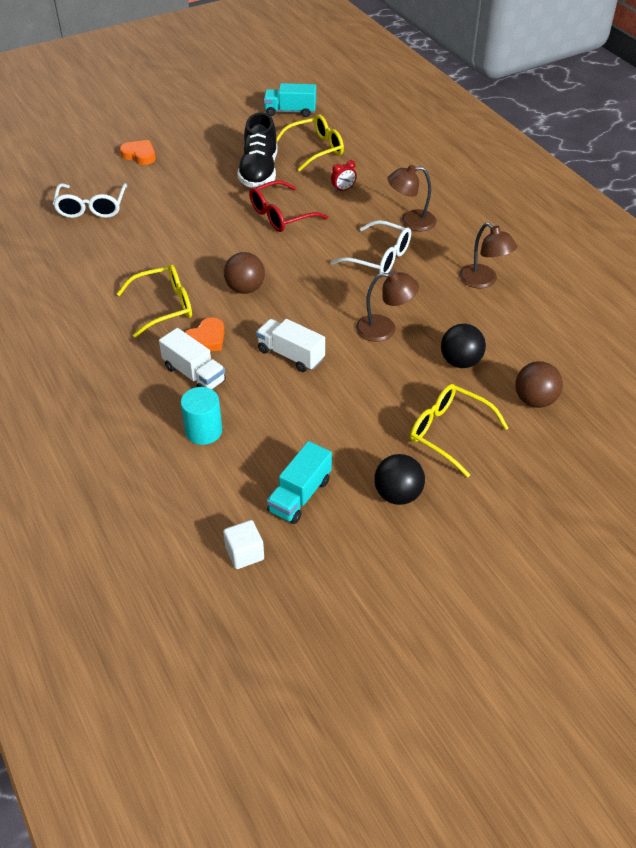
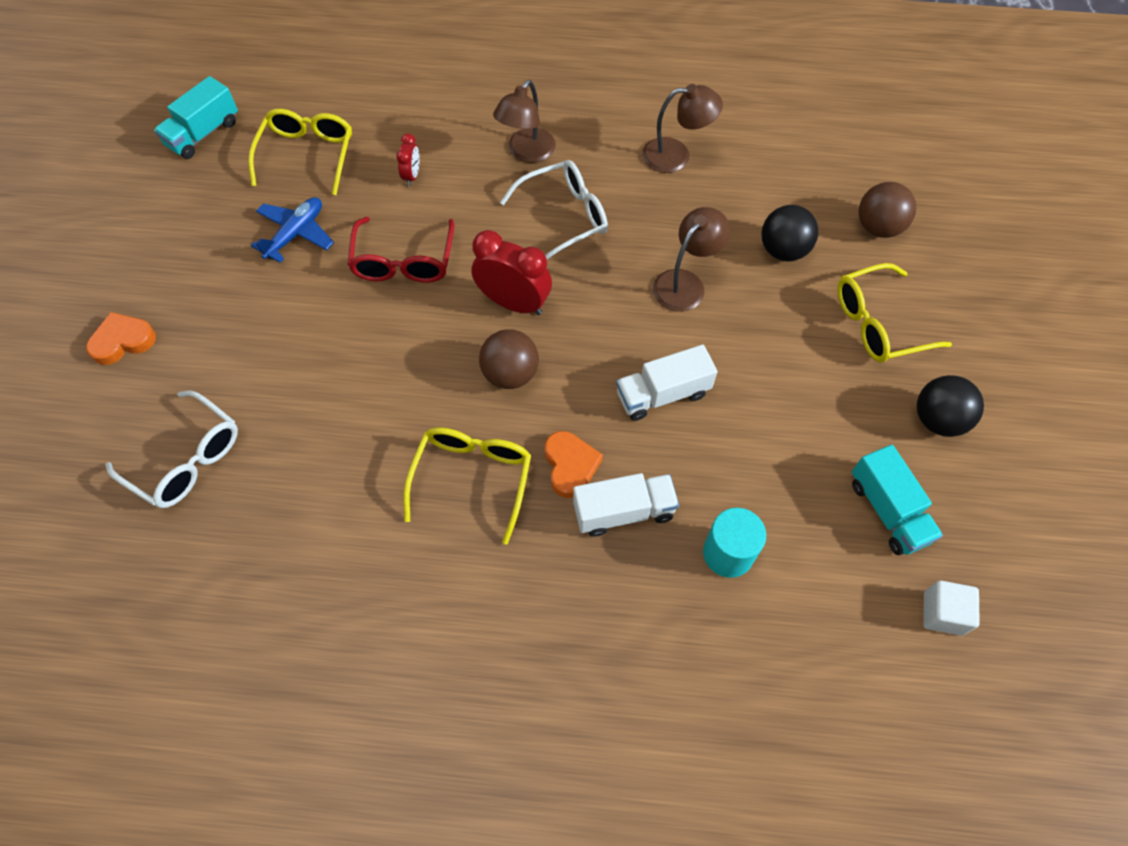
camera: 55 degrees left, 15 degrees up
black shoe [237,112,277,188] -> blue plane [251,197,334,263]
none -> red clock [472,230,552,315]

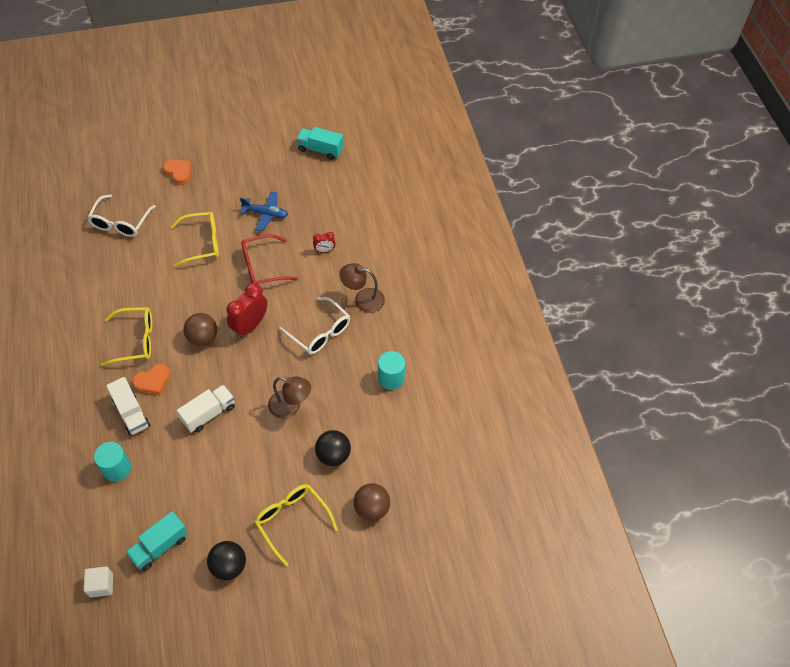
camera: 70 degrees right, 5 degrees down
yellow glasses [248,109,352,195] -> yellow glasses moved to [171,212,219,267]
red clock [472,230,552,315] -> red clock turned 150 degrees counterclockwise [227,283,268,338]
white truck [616,345,718,421] -> white truck turned 90 degrees clockwise [177,385,235,432]
brown lamp [642,84,723,173] -> turquoise cylinder [378,351,405,390]

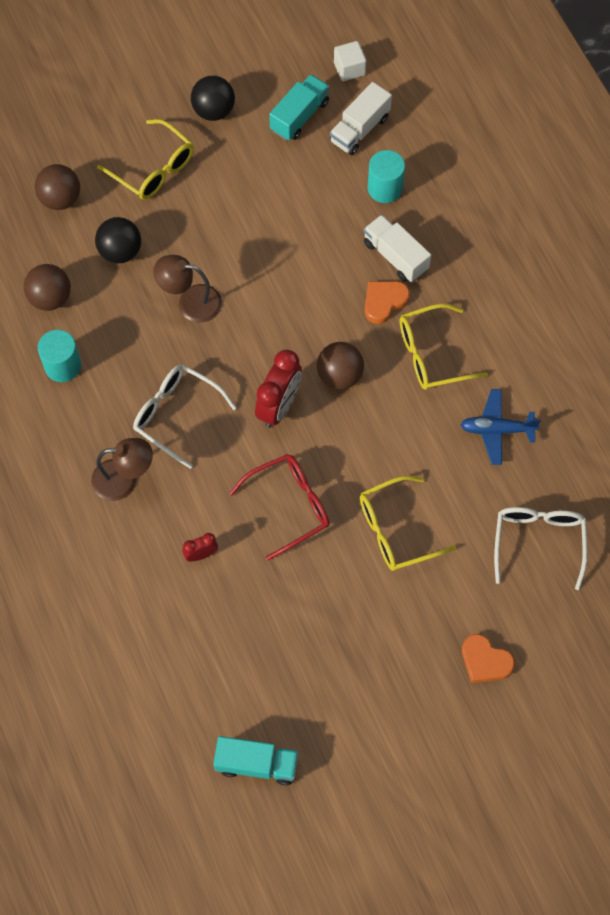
camera: 170 degrees right, 10 degrees up
white truck [177,385,235,432] -> white truck moved to [330,82,392,155]
blue plane [240,191,288,232] -> blue plane moved to [461,389,541,465]
none -> brown ball [24,264,71,311]

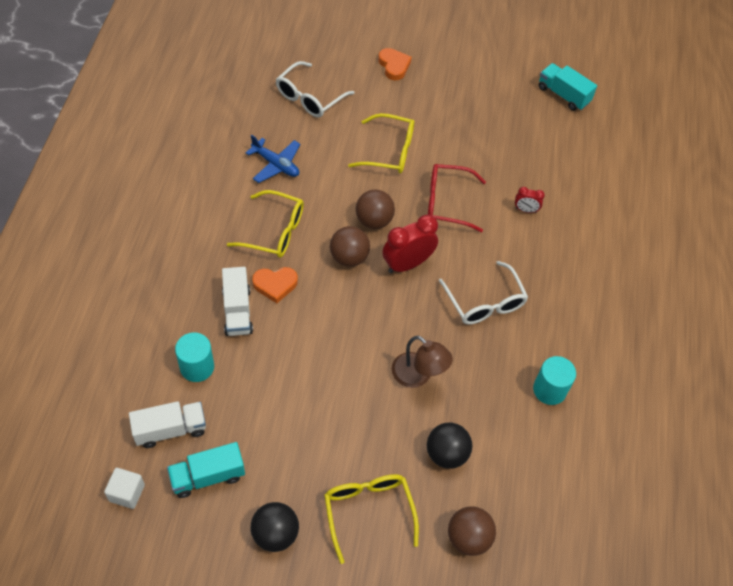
camera: 150 degrees left, 10 degrees down
brown ball [24,264,71,311] -> brown ball moved to [356,190,395,229]
brown lamp [91,438,153,501] -> none

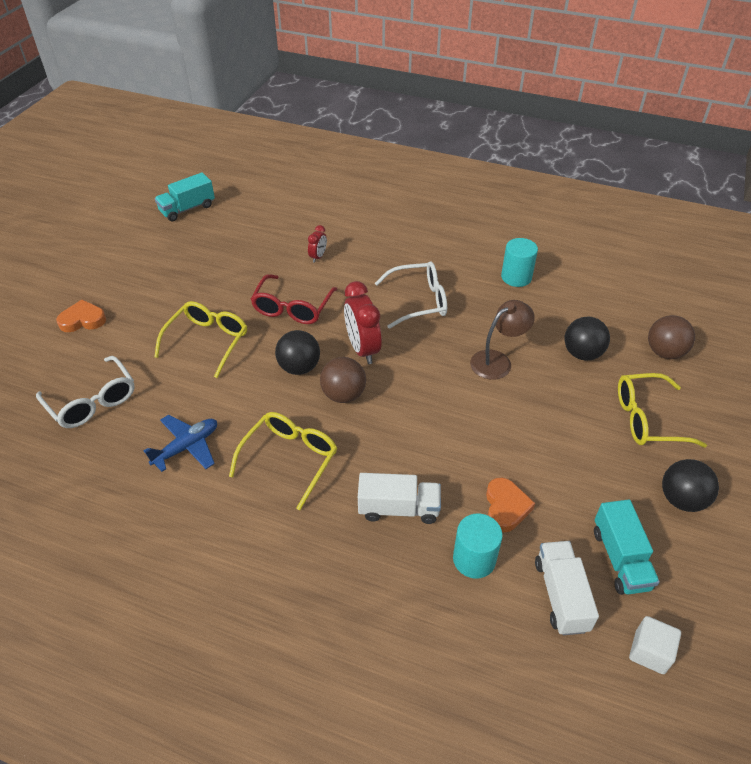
camera: 75 degrees left, 10 degrees down
orange heart [252,267,298,303] -> orange heart moved to [486,477,535,533]
brown ball [356,190,395,229] -> black ball [275,330,320,375]

